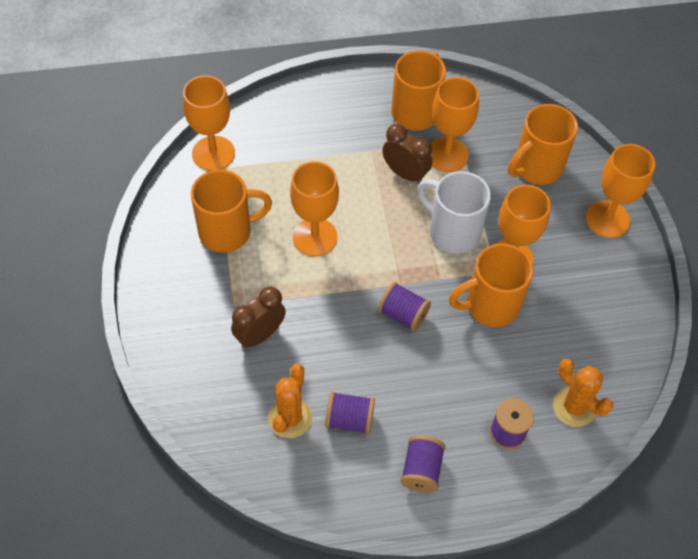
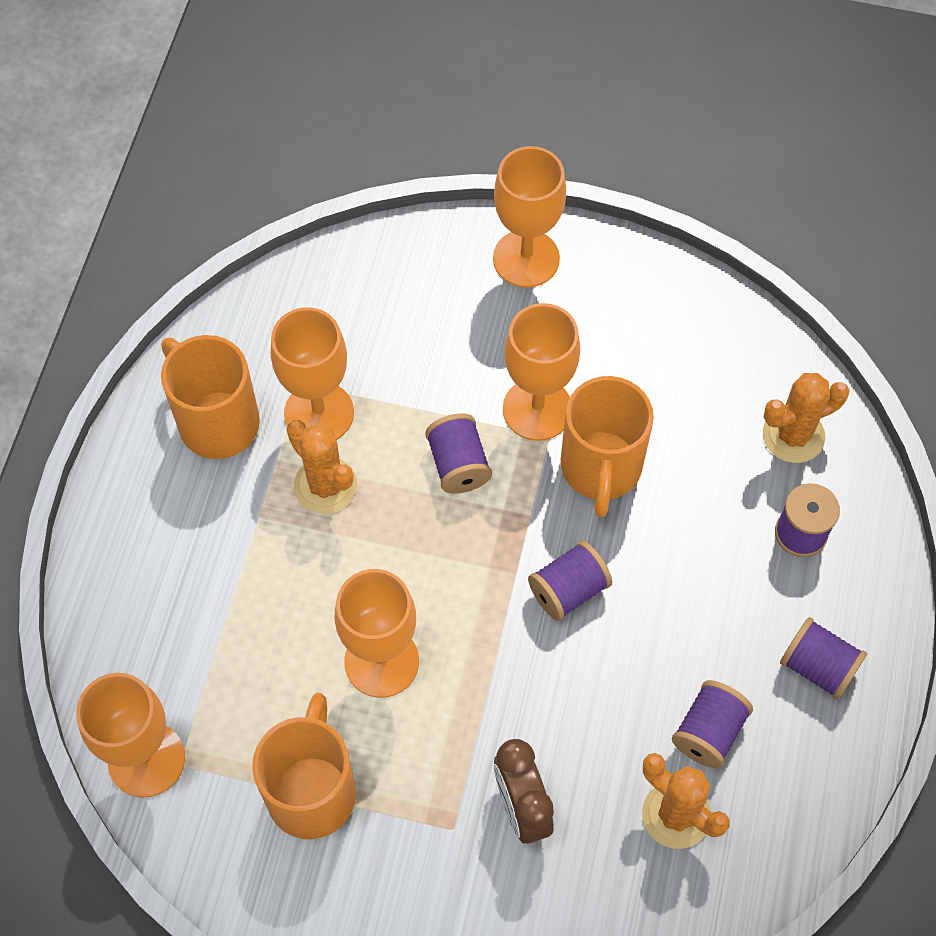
camera: 65 degrees left, 5 degrees up
brown clock [382,124,432,184] -> orange cactus [286,420,357,514]
white mug [418,171,491,254] -> purple spool [425,413,492,494]
orange mug [508,104,578,185] -> none

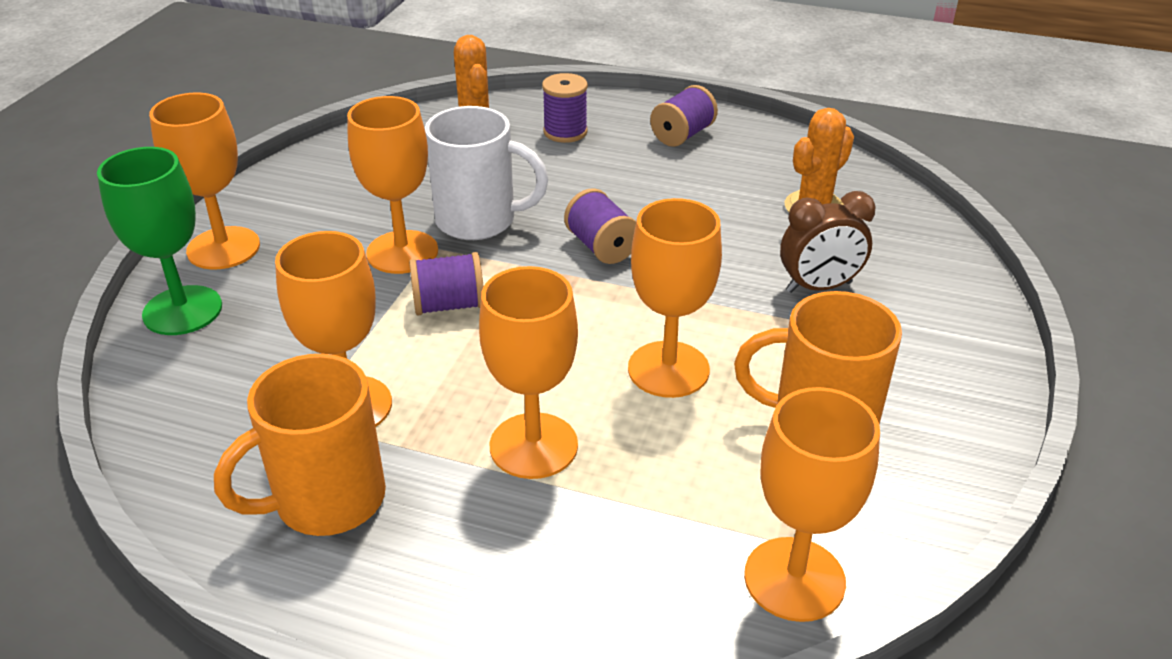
camera: 85 degrees left, 25 degrees down
orange cactus [286,420,357,514] -> none
orange mug [561,376,654,517] -> white mug [425,106,548,240]
purple spool [672,680,753,768] -> none
none -> green goblet [97,147,222,335]
none -> orange goblet [479,266,578,479]

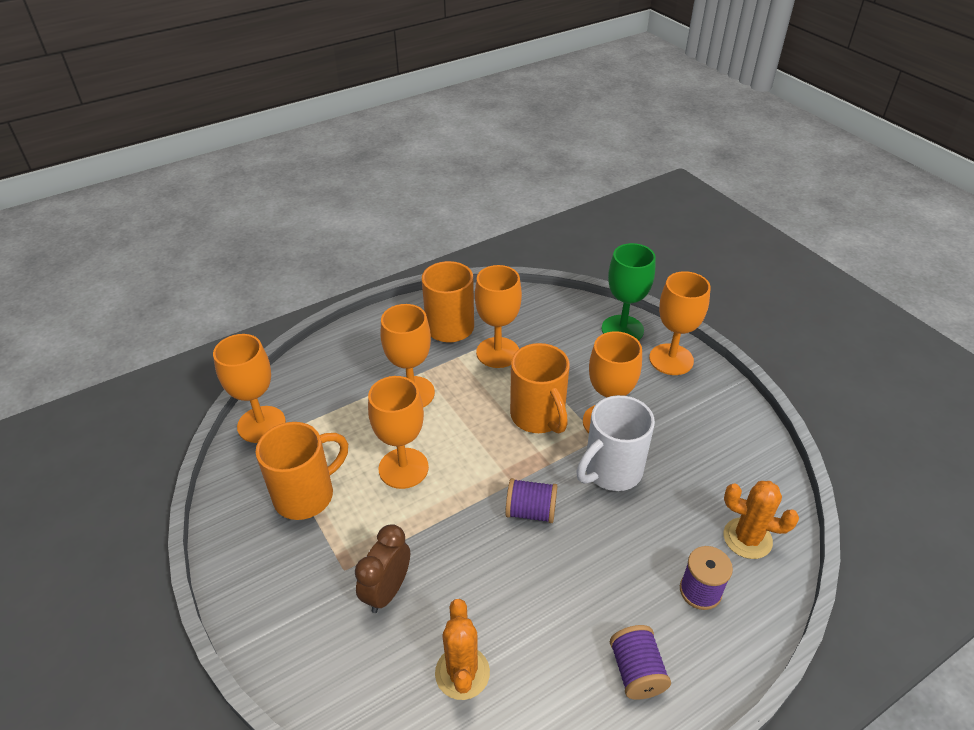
camera: 130 degrees right, 5 degrees up
purple spool [409,252,484,315] -> orange mug [510,343,570,434]

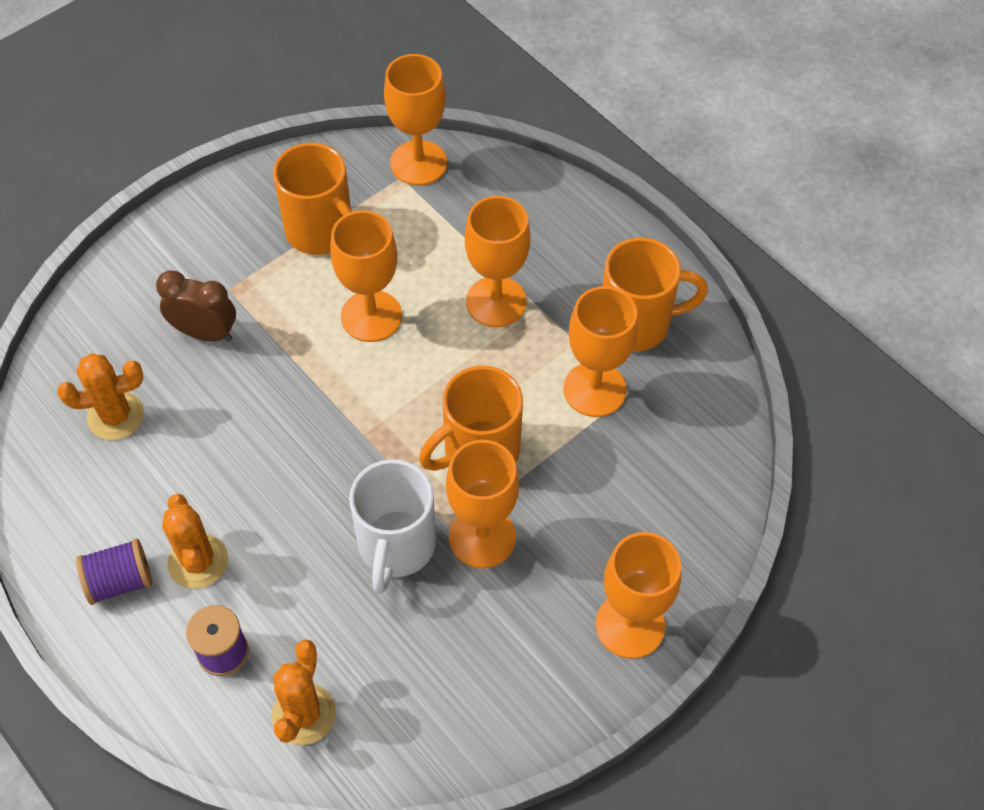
camera: 80 degrees right, 15 degrees up
purple spool [505,478,557,523] -> none
white mug [576,395,655,491] -> white mug turned 120 degrees counterclockwise [349,459,436,594]
green goblet [602,243,656,341] -> none
none -> orange cactus [162,494,228,589]

